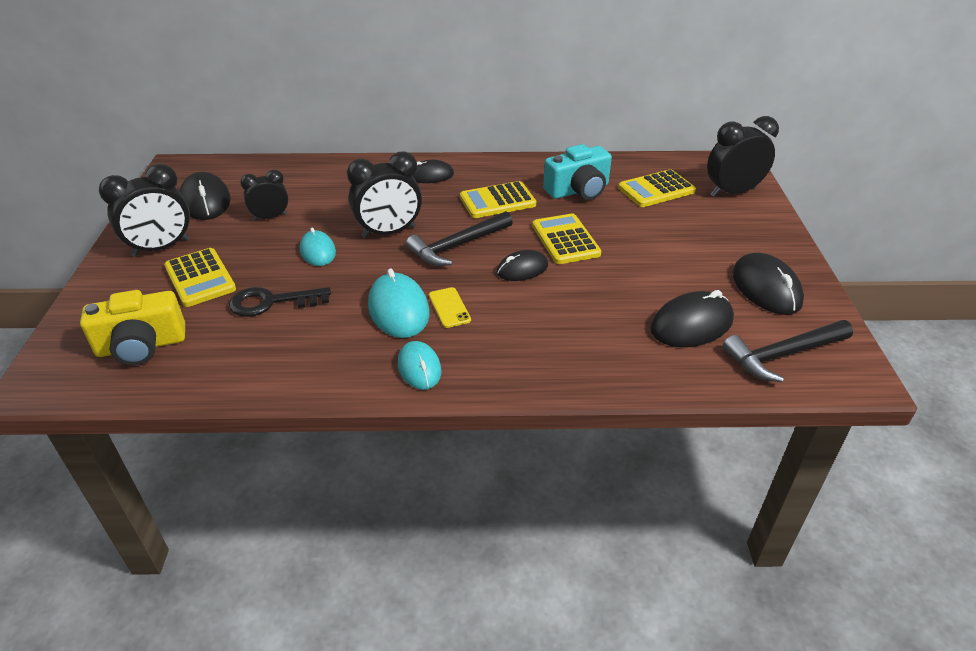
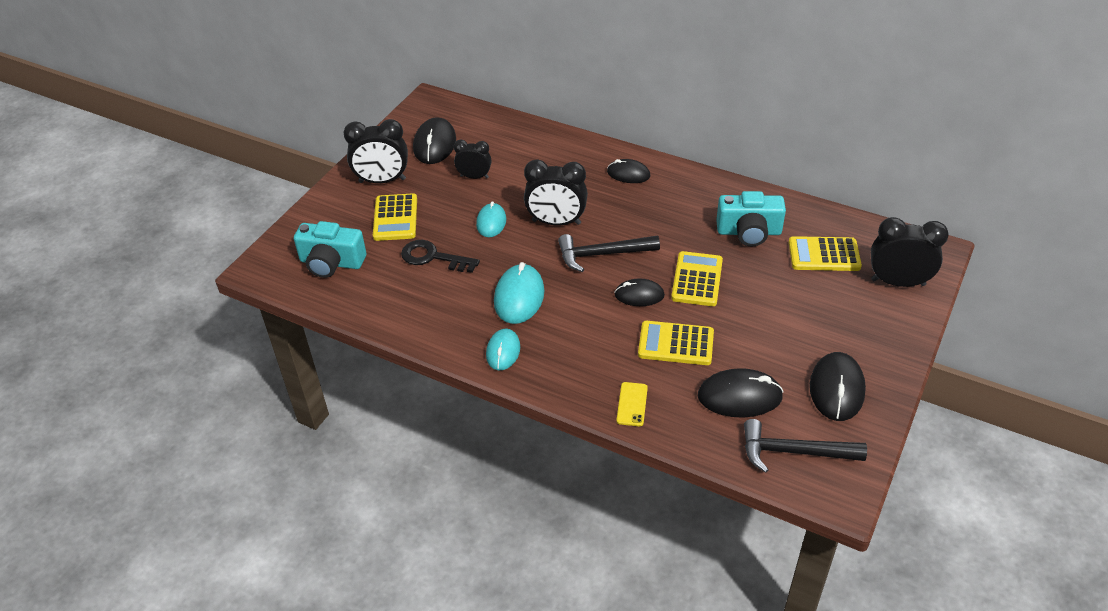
camera: 30 degrees right, 5 degrees up
yellow camera [80,290,185,365] -> turquoise camera [294,221,366,278]
yellow phone [429,287,471,328] -> yellow phone moved to [616,382,648,426]
yellow calculator [460,181,536,218] -> yellow calculator moved to [638,321,714,365]

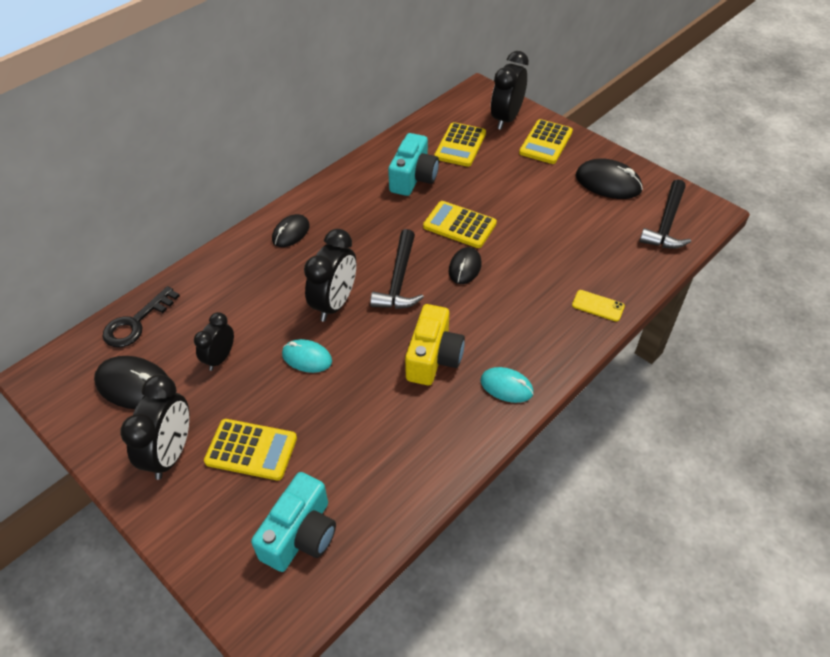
camera: 75 degrees left, 5 degrees up
black key [401,240,480,273] -> black key moved to [102,286,180,347]
turquoise mouse [494,262,544,324] -> yellow camera [405,304,465,385]
yellow calculator [638,321,714,365] -> yellow calculator moved to [519,119,573,164]
black mouse [698,368,783,418] -> none

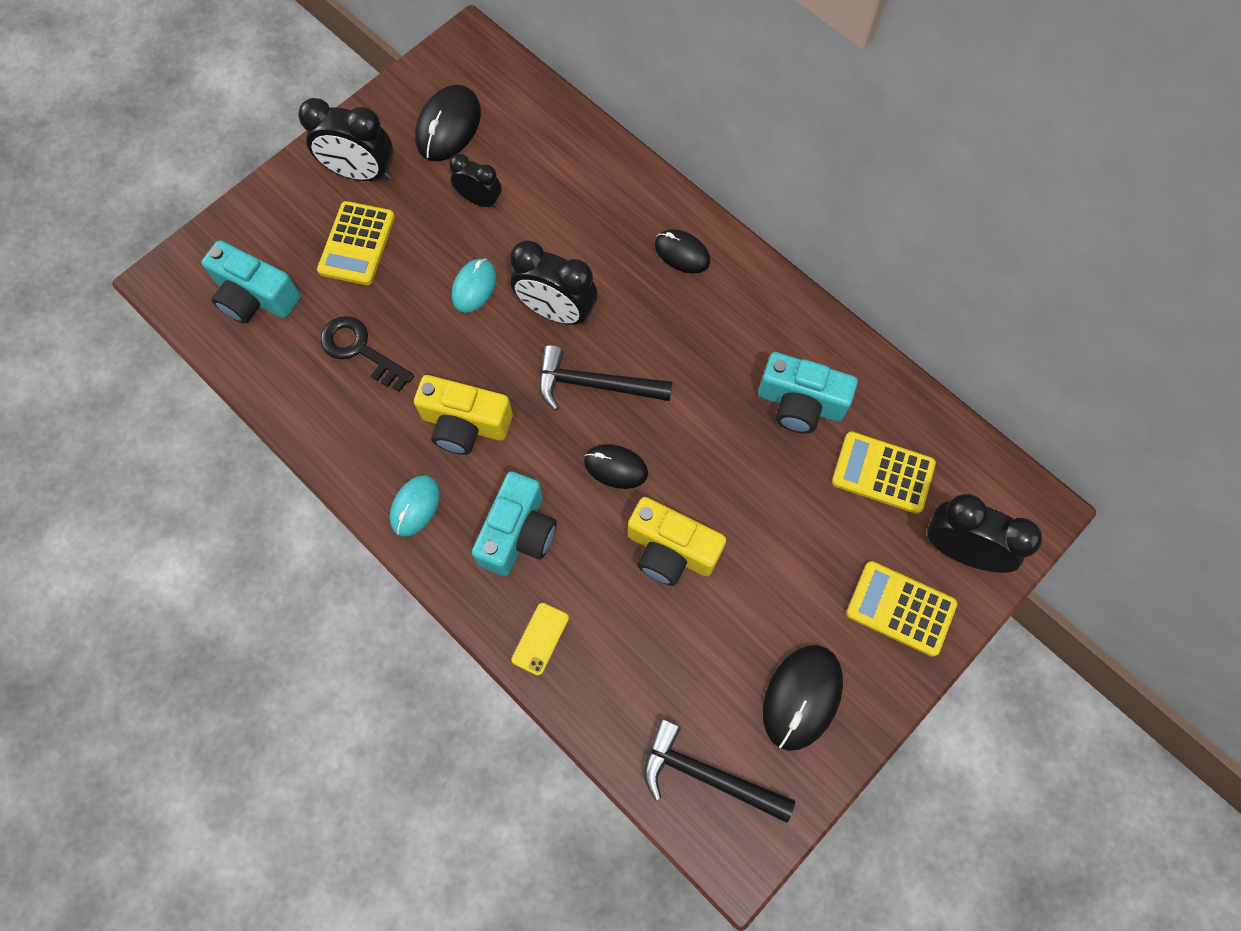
camera: 90 degrees right, 20 degrees up
black key [102,286,180,347] -> black key moved to [320,316,414,392]
yellow calculator [423,201,497,248] -> none
none -> turquoise camera [472,471,557,576]
none -> yellow camera [628,497,726,586]

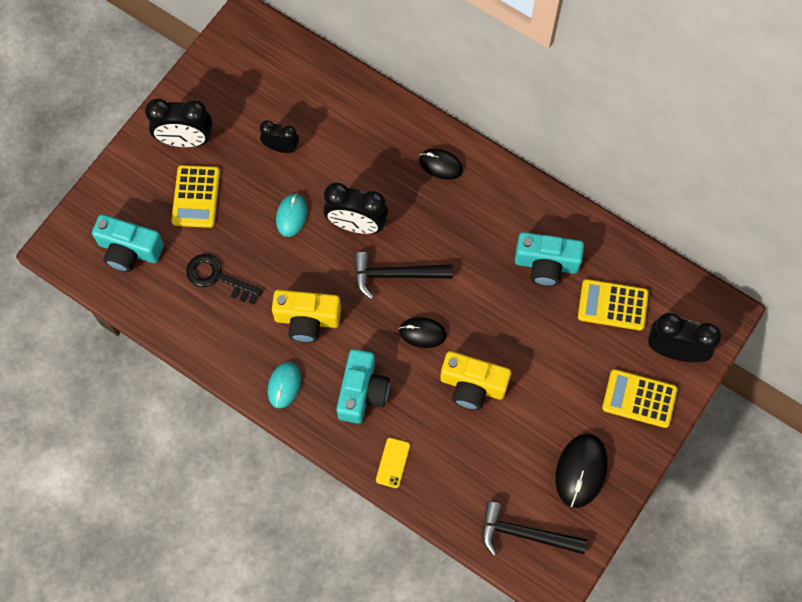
camera: 10 degrees left, 0 degrees up
black mouse [415,85,481,161] -> none

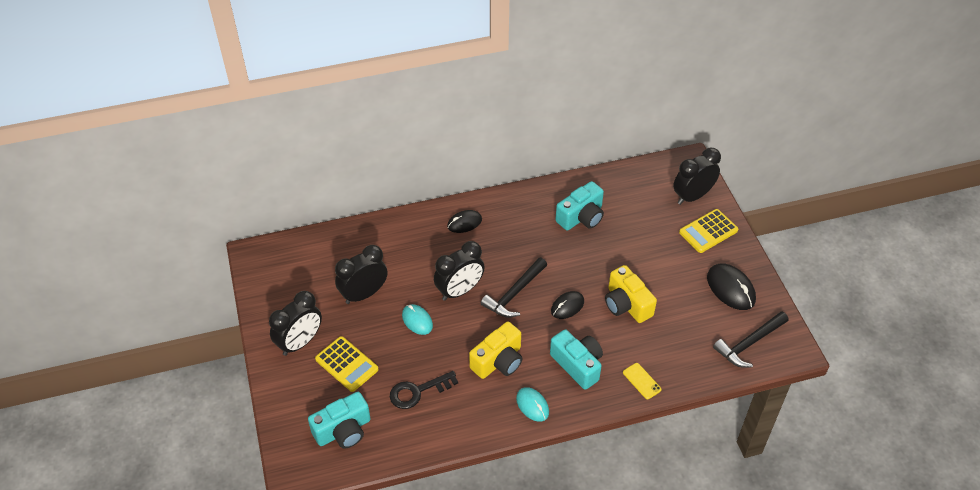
camera: 50 degrees left, 20 degrees down
black clock [260,120,299,153] -> black clock [335,245,387,304], size x1.61
yellow camera [440,351,511,410] -> yellow camera turned 90 degrees clockwise [605,265,657,323]
yellow calculator [578,279,649,330] -> none

